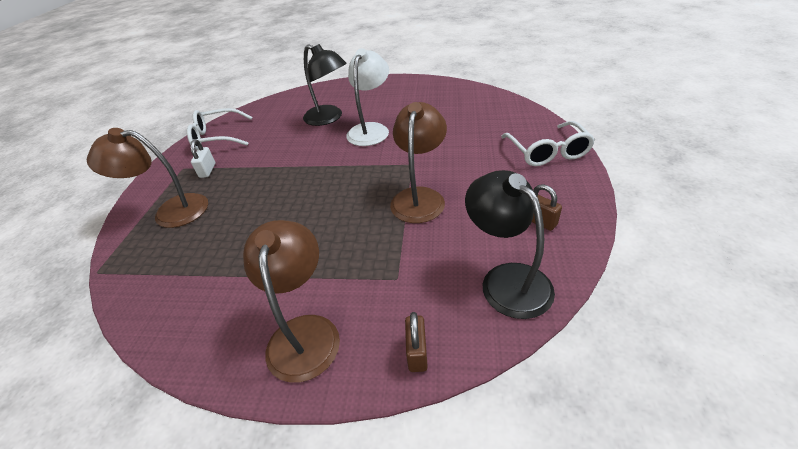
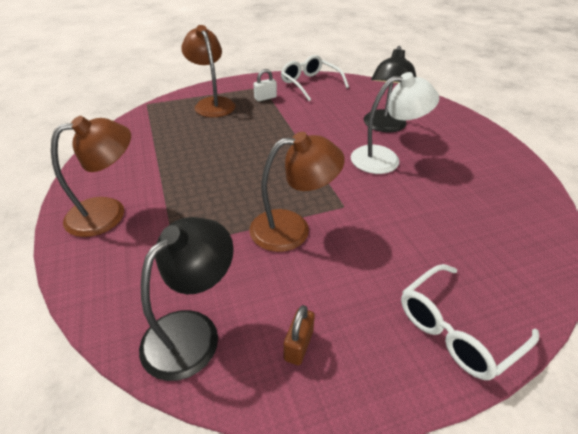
camera: 60 degrees right, 0 degrees up
brown padlock [405,312,428,372] -> none

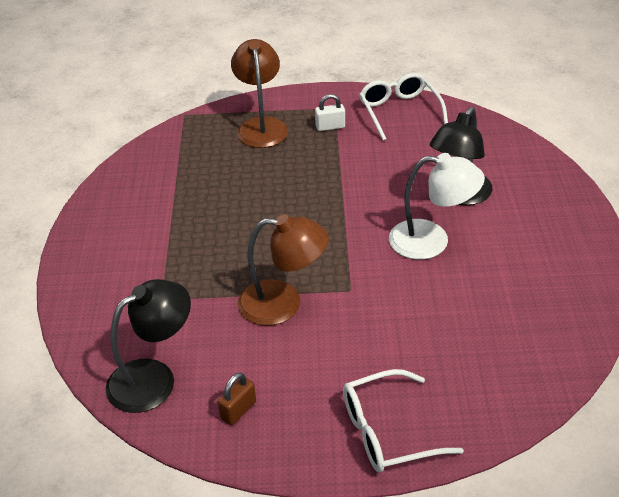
camera: 20 degrees right, 0 degrees up
brown lamp [51,116,131,237] -> none

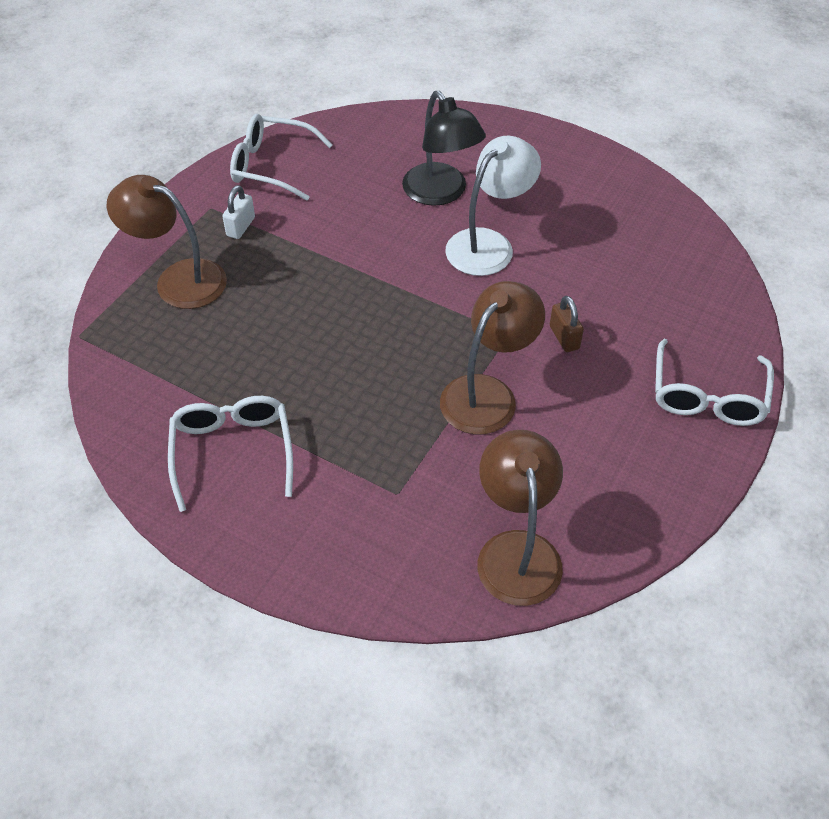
camera: 60 degrees left, 10 degrees up
black lamp [105,279,191,413] -> brown lamp [477,430,563,606]
brown padlock [218,372,256,425] -> brown padlock moved to [550,296,584,352]
none -> white glasses [168,396,293,512]

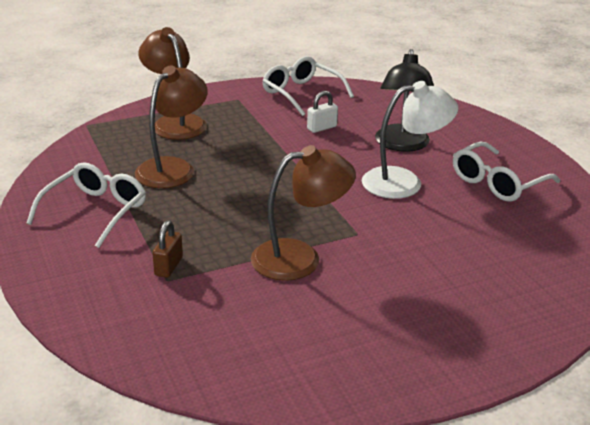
camera: 35 degrees right, 20 degrees down
white padlock [222,185,255,239] -> white padlock moved to [307,91,338,133]
brown lamp [477,430,563,606] -> brown lamp moved to [135,65,208,188]
brown padlock [550,296,584,352] -> brown padlock moved to [152,221,183,278]
white glasses [655,339,774,426] -> white glasses moved to [453,141,560,201]

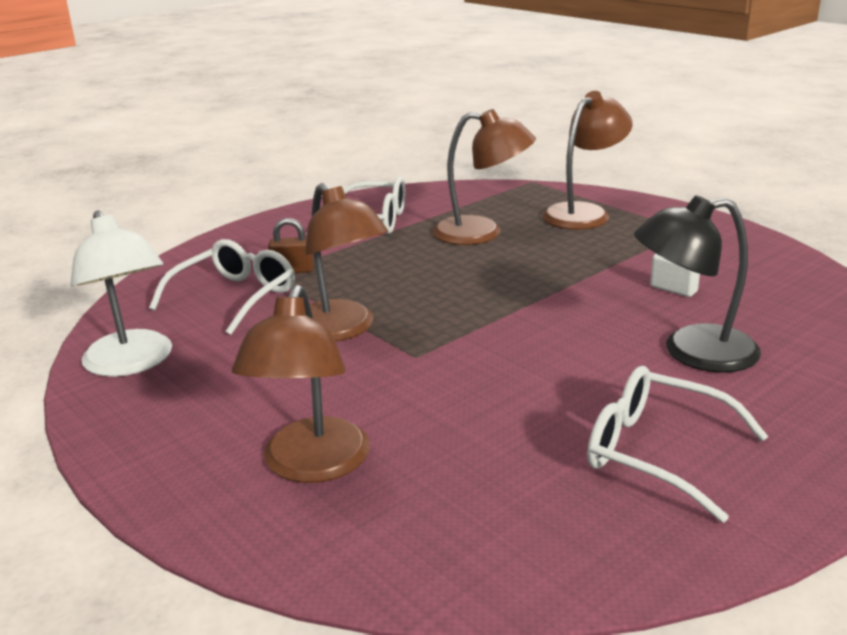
camera: 75 degrees right, 5 degrees down
white glasses [262,56,354,116] -> white glasses moved to [149,239,295,335]
white lamp [362,81,458,199] -> white lamp moved to [70,210,172,377]
none -> brown lamp [232,285,370,483]

